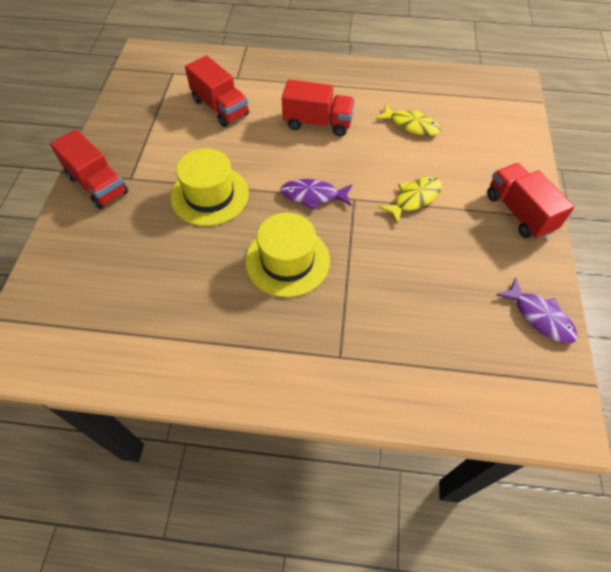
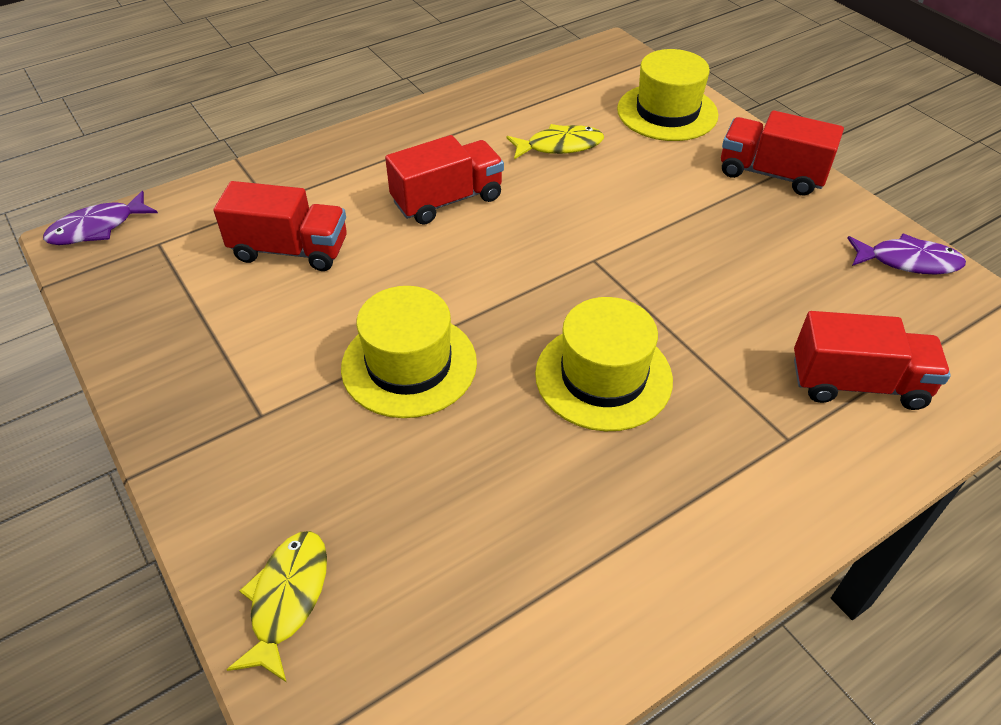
camera: 40 degrees left, 10 degrees down
red truck [50,129,128,209] -> red truck moved to [794,311,951,410]
purple fish [280,179,352,210] -> purple fish moved to [43,191,158,245]
yellow fish [378,177,442,224] -> yellow fish moved to [226,531,327,682]
none -> yellow hat [617,49,719,141]

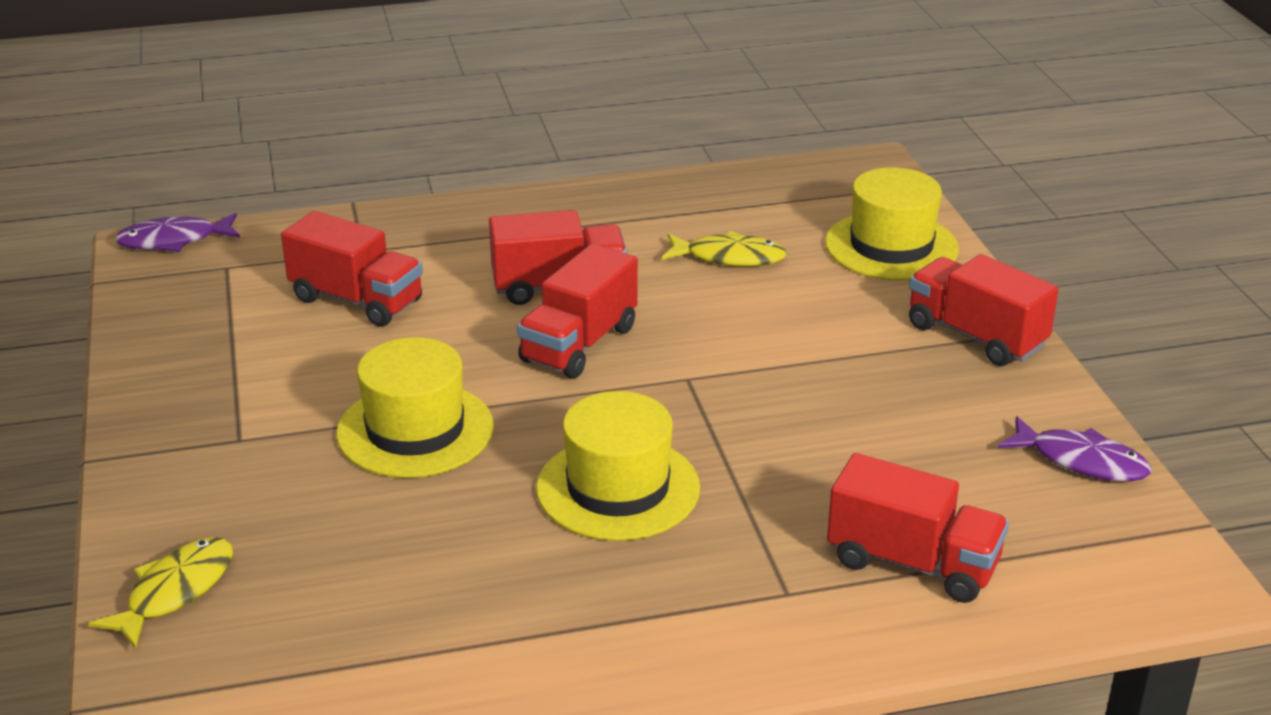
camera: 20 degrees right, 15 degrees down
none -> red truck [517,243,638,379]

